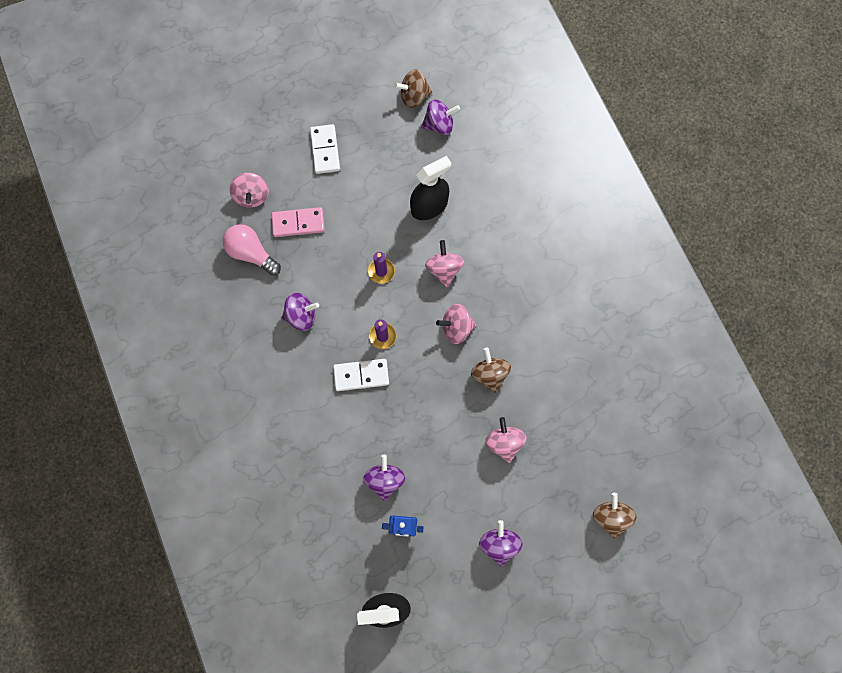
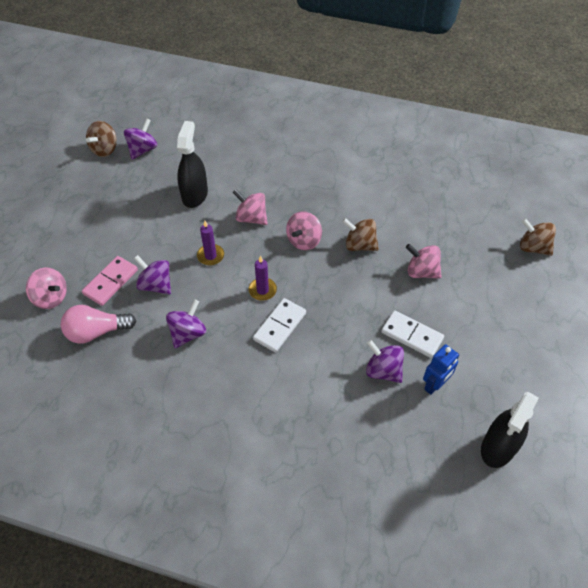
camera: 50 degrees left, 20 degrees down
white domino [310,124,340,174] -> white domino moved to [381,310,444,358]
purple spinning top [479,520,522,566] -> purple spinning top moved to [134,255,171,295]

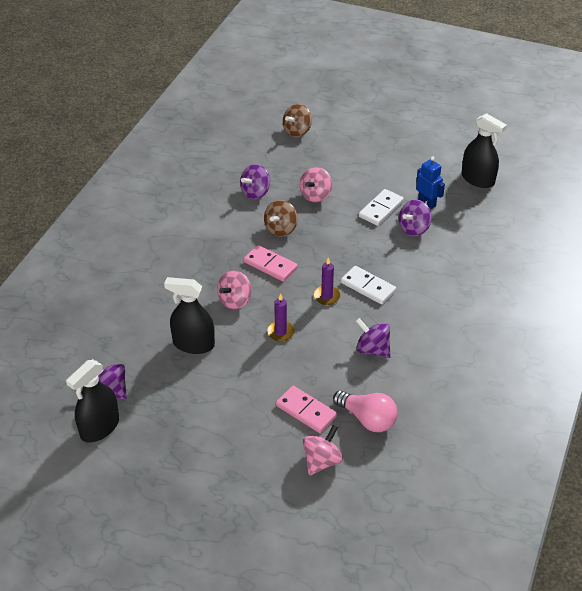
camera: 85 degrees left, 10 degrees down
pink light bulb [61,305,136,344] -> pink light bulb turned 45 degrees counterclockwise [333,390,398,432]
brown spinning top [86,121,117,157] -> black spray bottle [66,360,119,443]
purple spinning top [134,255,171,295] -> purple spinning top moved to [240,164,270,200]
pink spinning top [286,211,322,250] -> pink domino [244,245,298,282]

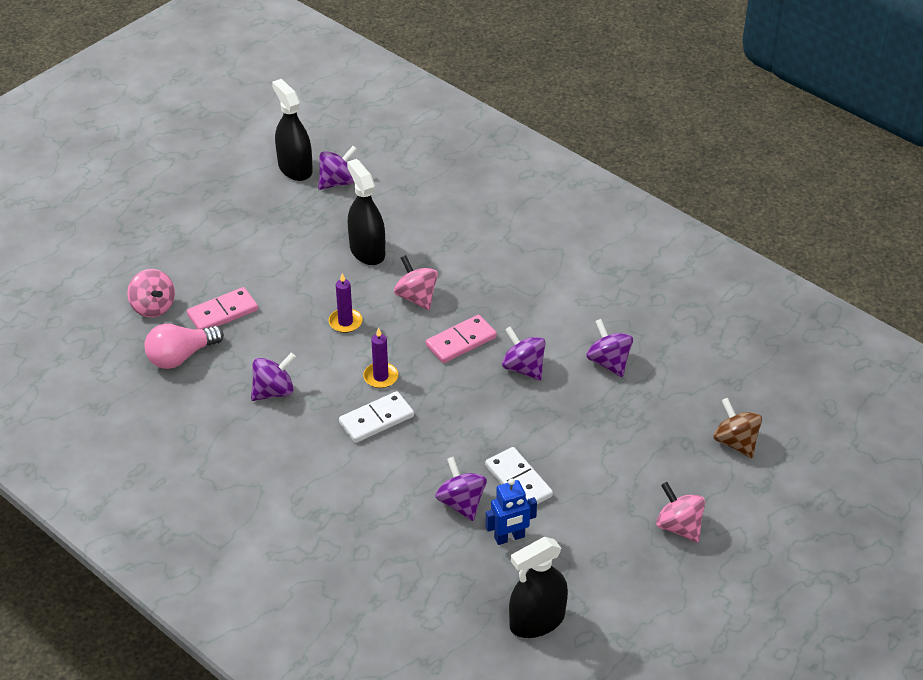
camera: 110 degrees right, 0 degrees up
black spray bottle [164,277,215,354] -> black spray bottle turned 60 degrees counterclockwise [347,159,385,265]
brown spinning top [264,200,298,237] -> purple spinning top [502,326,546,381]
pink spinning top [300,167,332,202] -> pink spinning top moved to [656,482,705,543]

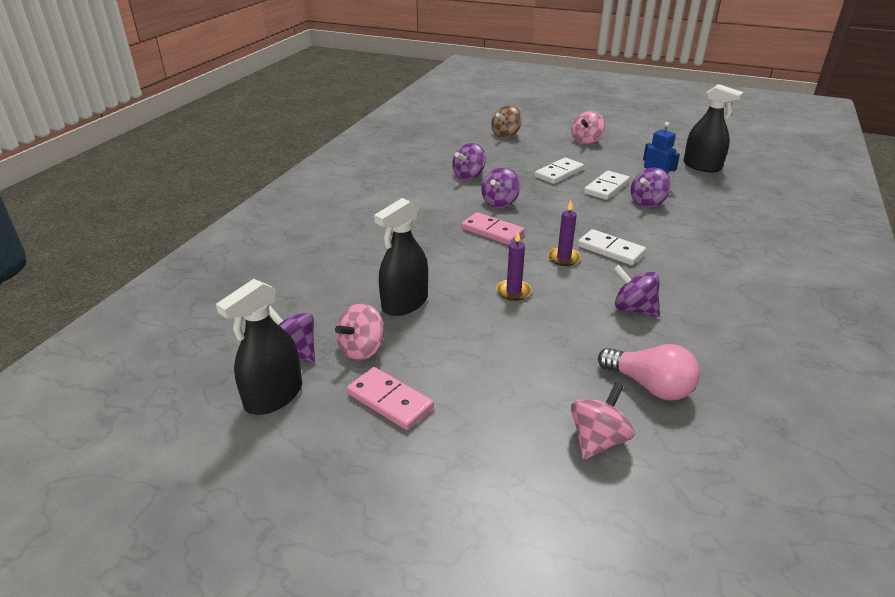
camera: 110 degrees left, 10 degrees down
pink domino [187,287,258,329] -> pink domino moved to [347,367,434,430]
pink spinning top [394,255,438,310] -> pink spinning top moved to [335,303,384,361]
none -> white domino [535,158,584,184]

